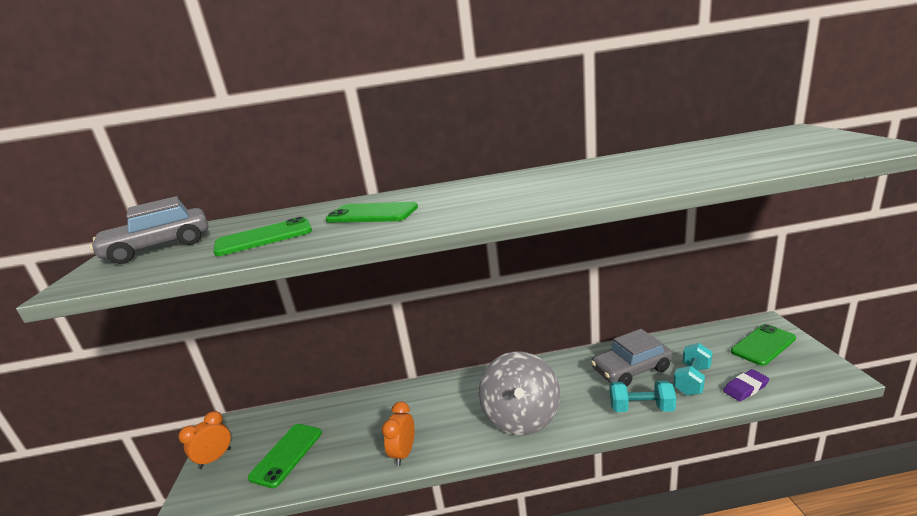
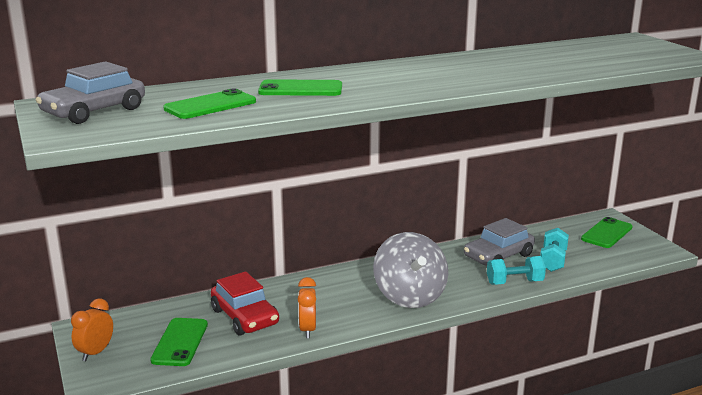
camera: 20 degrees left, 0 degrees up
purple eraser [723,369,769,401] -> none
none -> red car [211,271,279,336]

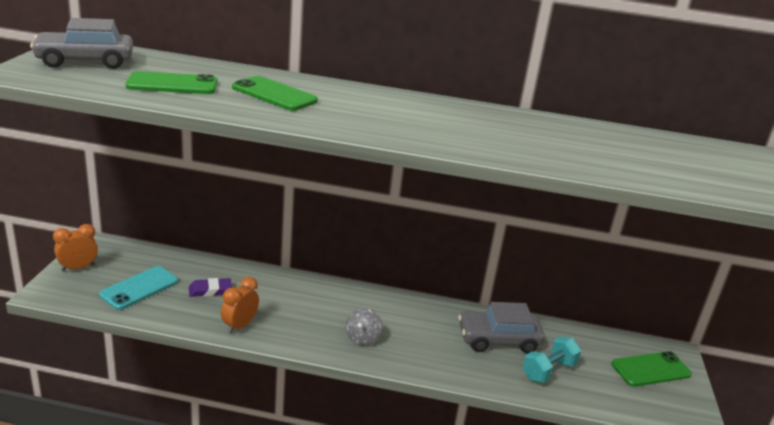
camera: 30 degrees right, 5 degrees up
green phone [150,318,208,366] -> turquoise phone [99,266,178,310]
red car [211,271,279,336] -> purple eraser [189,278,232,297]
grey spinning top [373,232,448,308] -> grey spinning top [346,308,383,346], size x0.46
turquoise dumbbell [487,256,546,285] -> none

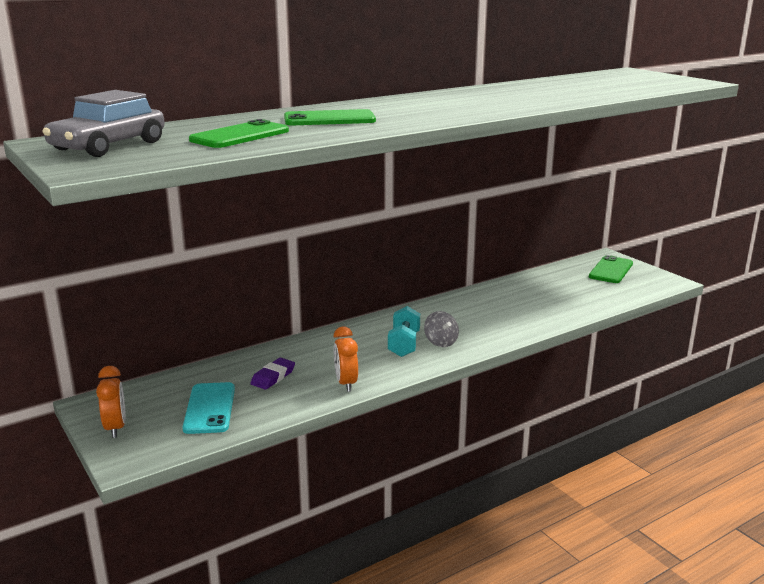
camera: 40 degrees left, 5 degrees down
orange clock [53,224,98,271] -> orange clock turned 150 degrees clockwise [96,366,126,438]
grey car [458,302,545,353] -> none
turquoise dumbbell [523,336,581,383] -> turquoise dumbbell moved to [388,306,420,357]

